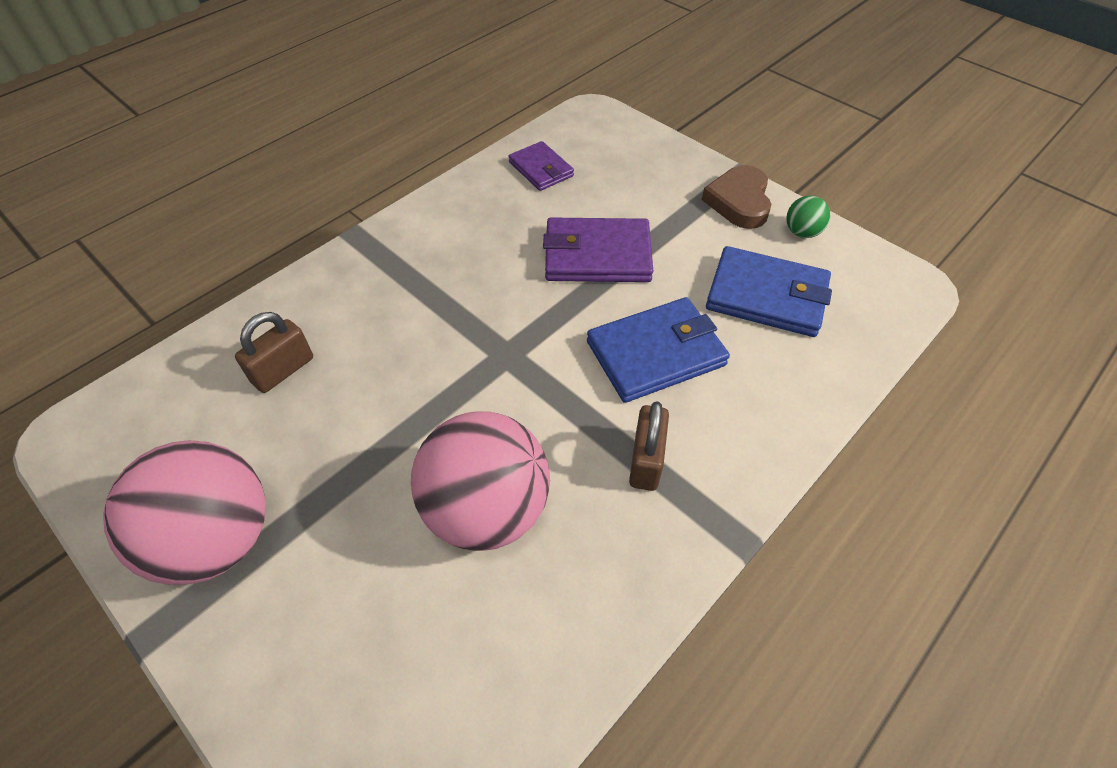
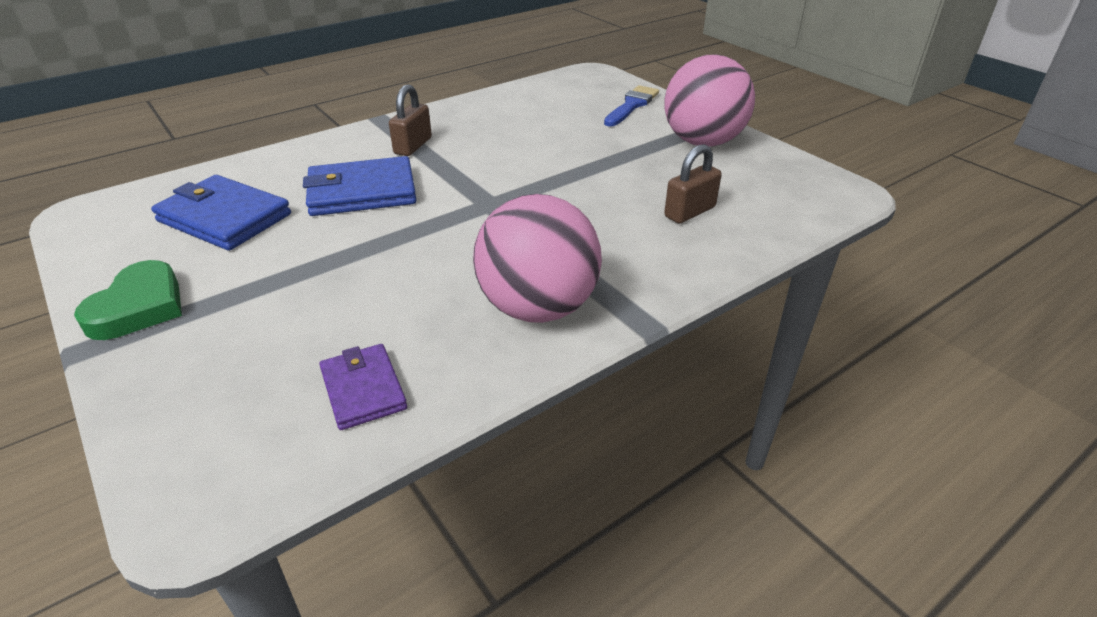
camera: 170 degrees left, 15 degrees down
pink ball [411,411,550,551] -> pink ball moved to [473,194,602,323]
purple wallet [543,218,653,282] -> none
brown heart [702,165,771,229] -> green heart [74,260,182,340]
green ball [786,196,830,238] -> none
none -> blue brush [604,85,659,127]

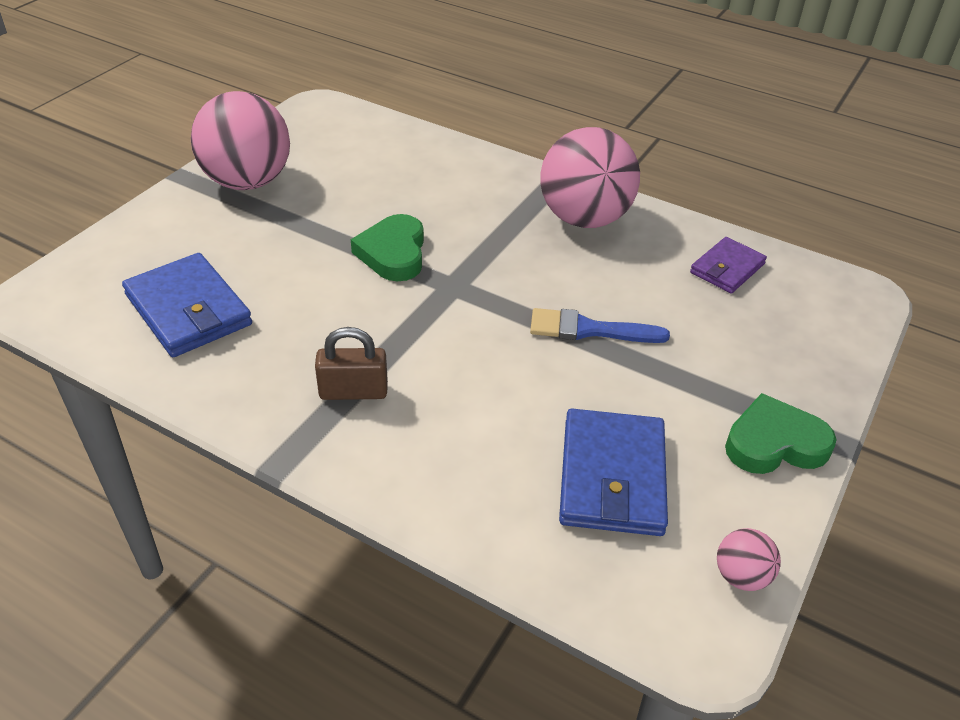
camera: 115 degrees left, 5 degrees up
blue wallet [303,156,416,216] -> blue wallet moved to [122,253,252,357]
blue brush [604,85,659,127] -> blue brush moved to [530,308,670,343]
brown padlock [664,144,722,224] -> none
none -> green heart [351,214,424,281]
none -> pink ball [717,528,781,591]

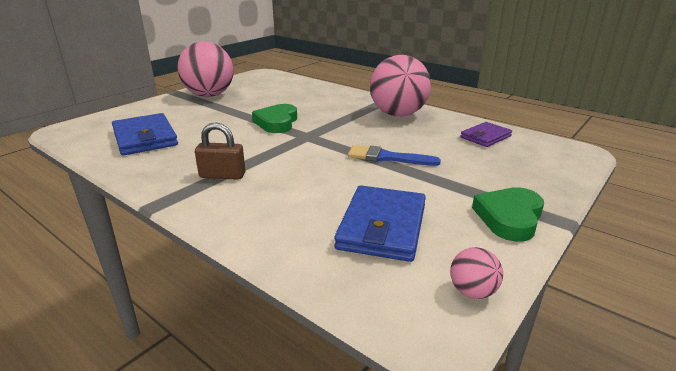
camera: 10 degrees right, 15 degrees down
green heart [725,393,837,474] -> green heart turned 60 degrees counterclockwise [472,187,544,242]

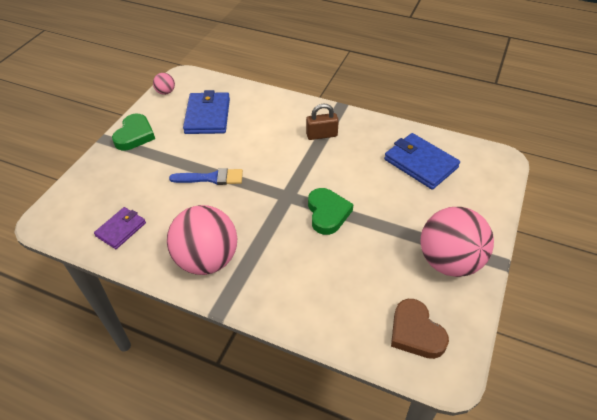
camera: 165 degrees right, 20 degrees up
none -> brown heart [391,299,449,359]

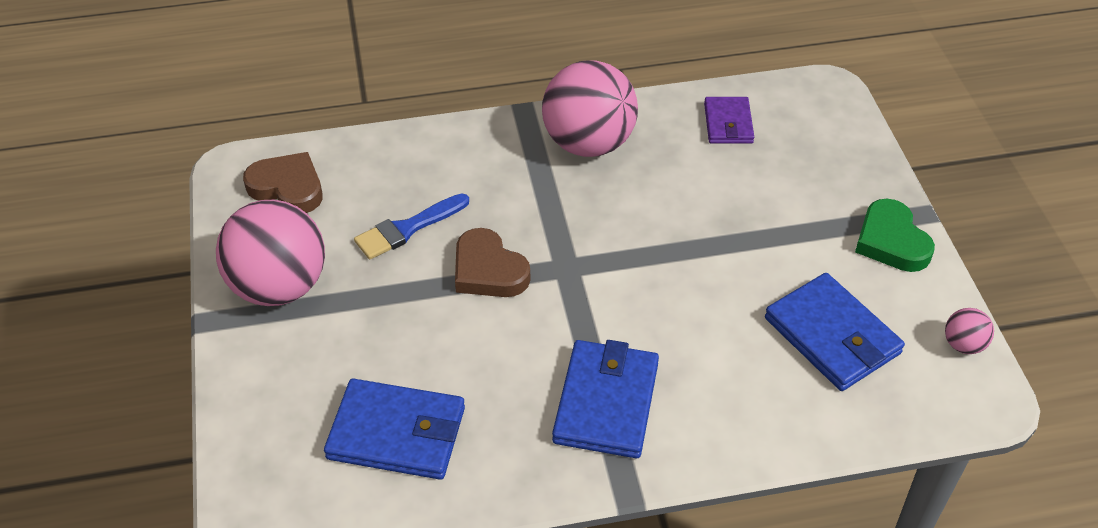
camera: 145 degrees right, 0 degrees up
blue brush [169,168,243,185] -> blue brush moved to [354,193,469,260]
brown padlock [306,104,339,140] -> blue wallet [552,340,659,458]
green heart [308,188,353,235] -> brown heart [455,228,531,297]

